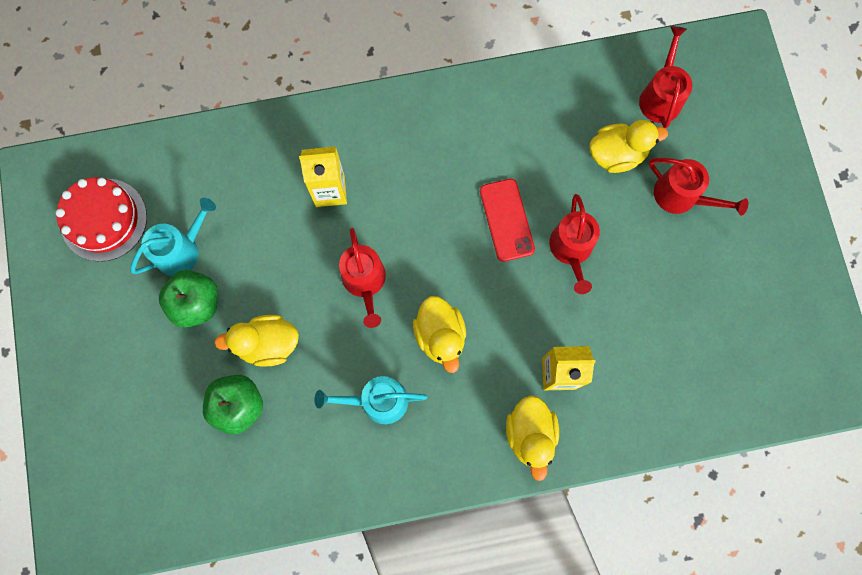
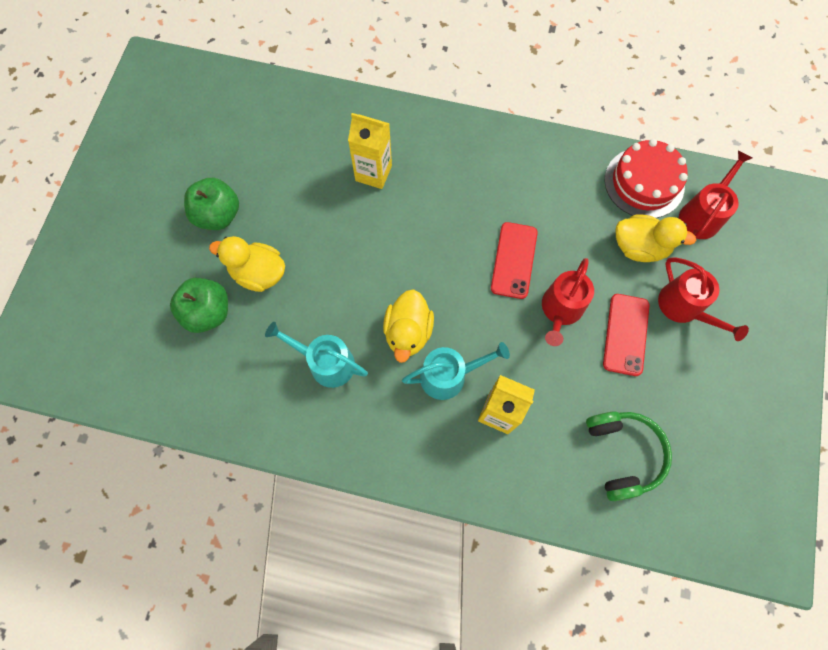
camera: 25 degrees right, 5 degrees down
red cake [56,177,147,262] -> red cake moved to [604,139,688,218]
turquoise watering can [131,198,216,276] -> turquoise watering can moved to [402,342,510,400]
red watering can [339,228,386,328] -> none
yellow duck [506,395,559,481] -> none
none -> green headphones [586,411,672,501]
none -> red phone [603,294,650,376]

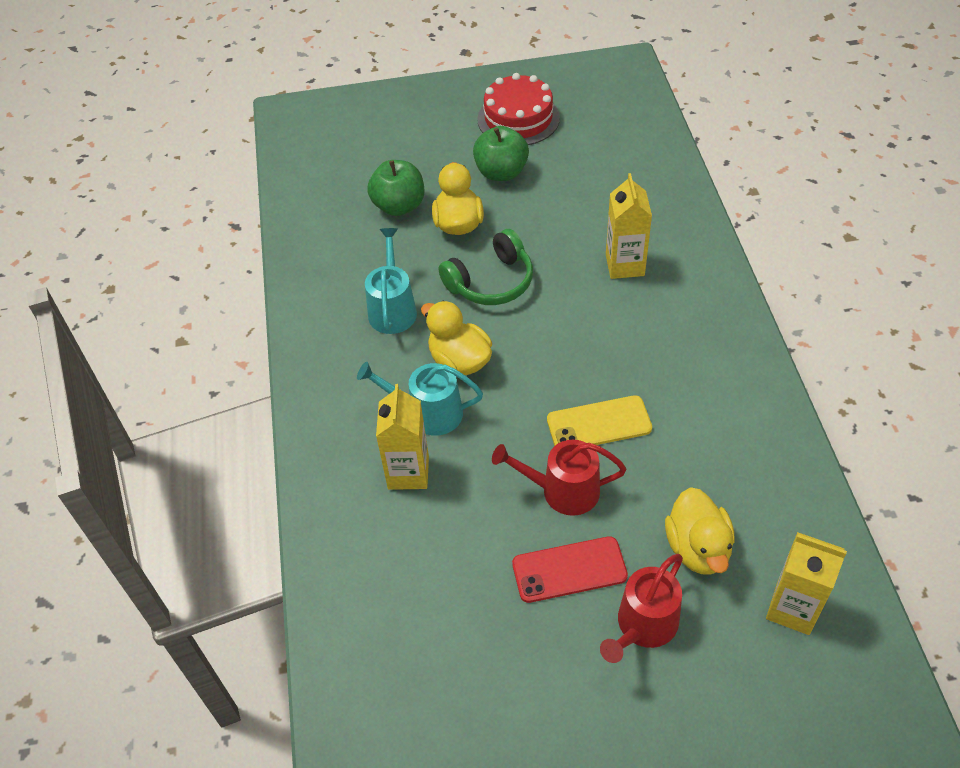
camera: 70 degrees right, 20 degrees down
yellow duck [383,289,434,363] -> yellow duck turned 60 degrees clockwise [421,301,492,375]
turquoise watering can [402,342,510,400] -> turquoise watering can turned 135 degrees clockwise [357,362,483,436]
red phone [491,222,538,299] -> yellow phone [547,395,652,446]
green headphones [586,411,672,501] -> green headphones moved to [438,229,533,305]
red cake [604,139,688,218] -> red cake moved to [477,73,560,145]
red watering can [679,151,753,239] -> yellow carton [766,532,847,635]

